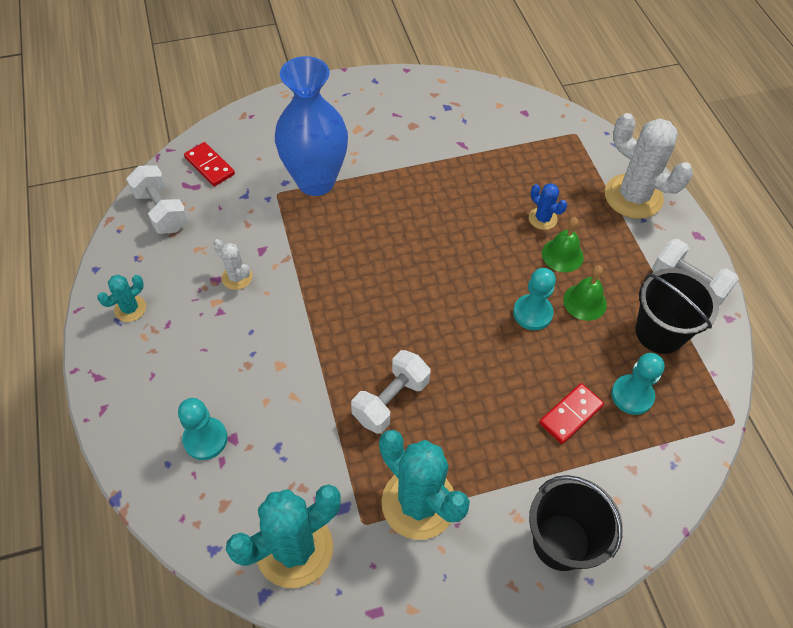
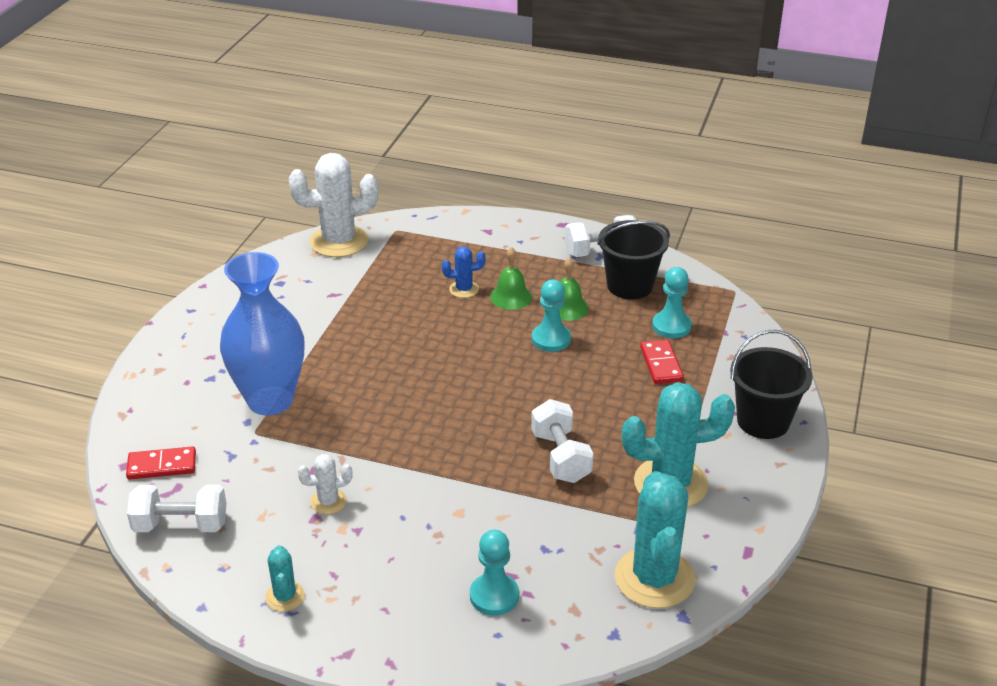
camera: 55 degrees left, 20 degrees down
white cactus [605,113,693,219] -> white cactus moved to [289,153,378,257]

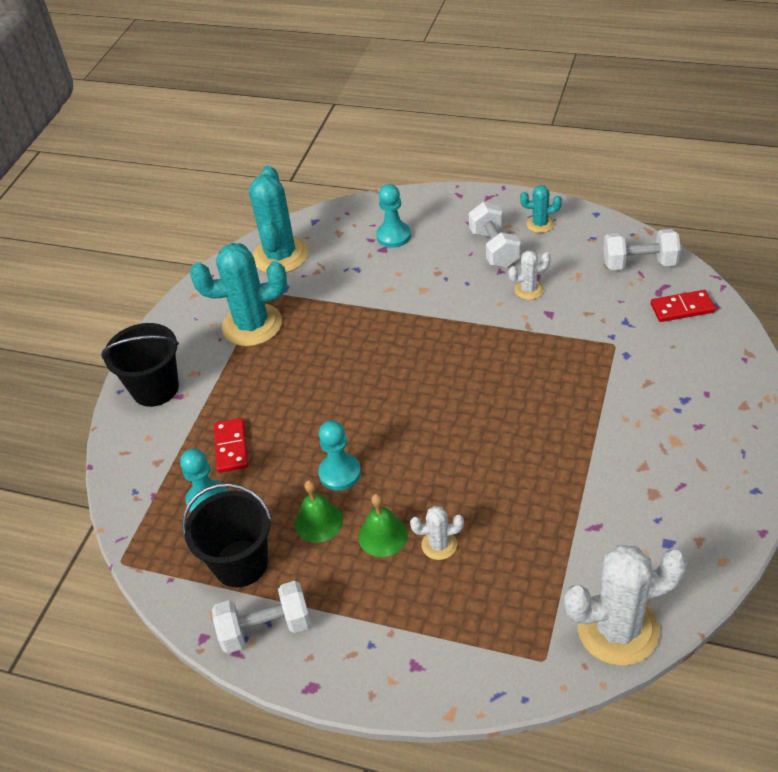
camera: 175 degrees left, 10 degrees up
blue vase [220,252,304,416] -> none
turquoise cactus [265,545,305,612] -> turquoise cactus turned 75 degrees counterclockwise [520,185,562,233]
blue cactus [442,246,486,298] -> white cactus [410,506,464,560]
white dumbbell [531,399,593,483] -> white dumbbell moved to [469,202,521,268]

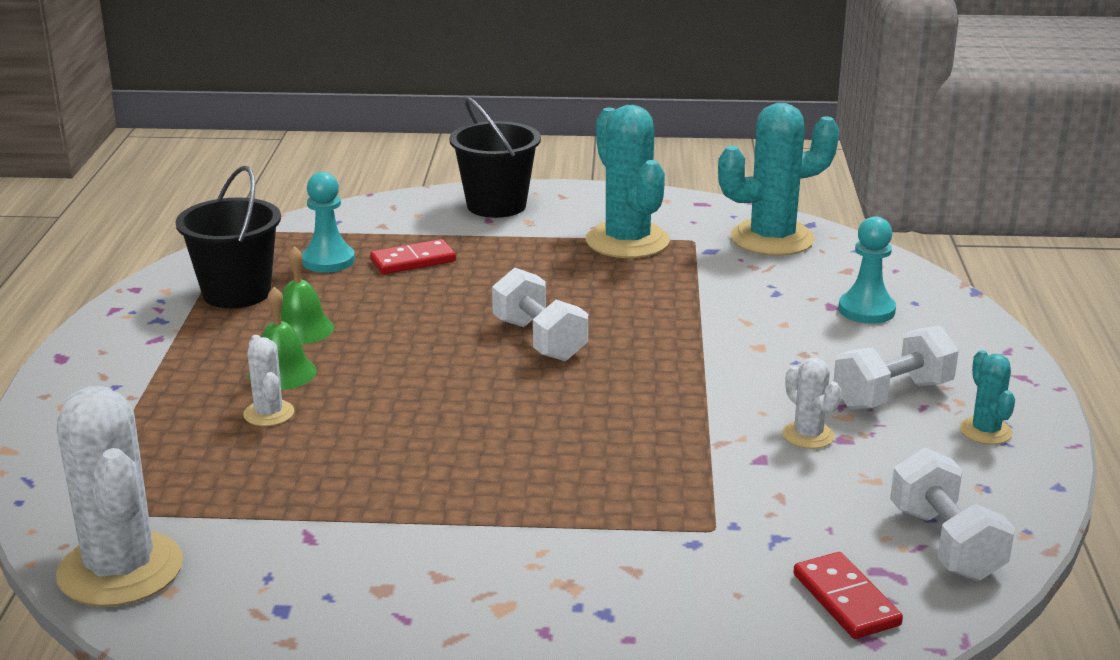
camera: 70 degrees right, 20 degrees down
white dumbbell [212,581,311,653] -> white dumbbell moved to [492,268,588,361]
turquoise pawn [318,420,361,491] -> none

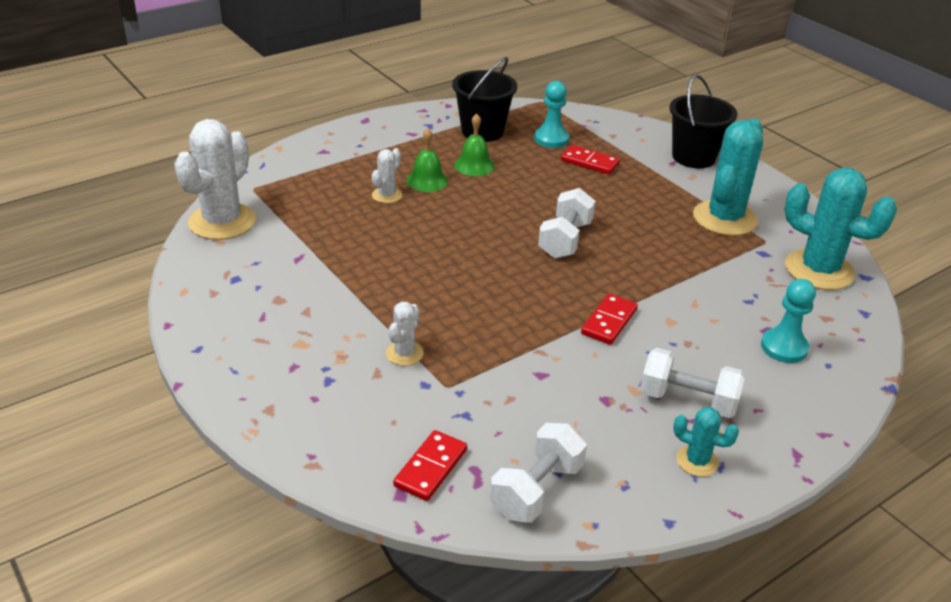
camera: 50 degrees right, 10 degrees up
white cactus [783,358,842,449] -> white cactus moved to [386,302,424,366]
turquoise cactus [960,350,1015,444] -> turquoise cactus turned 75 degrees clockwise [673,407,739,477]
none -> red domino [581,294,638,345]

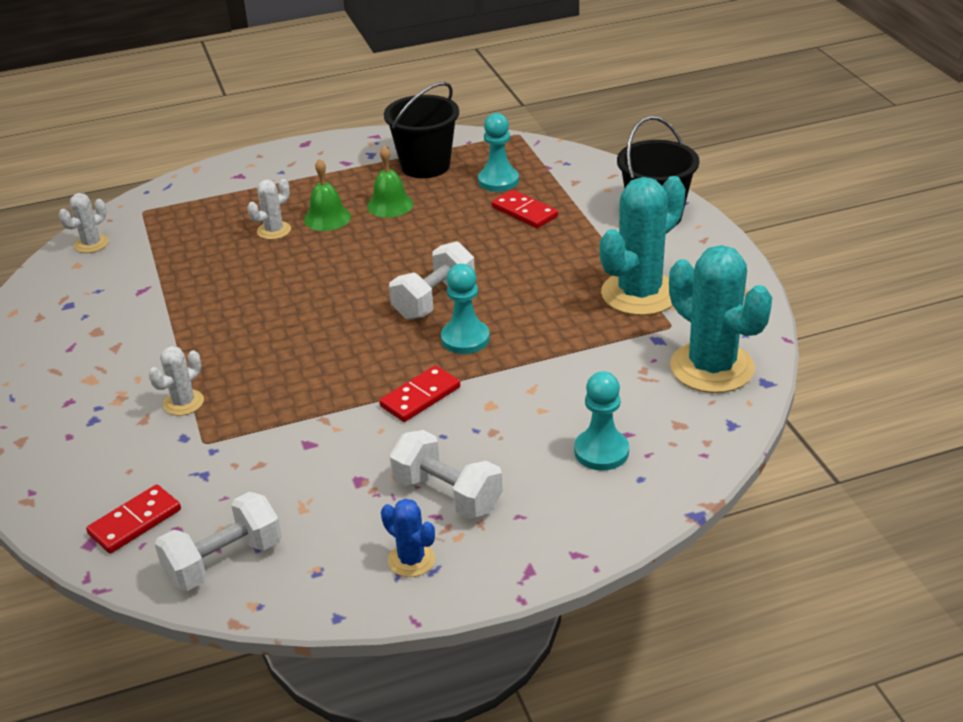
camera: 20 degrees right, 0 degrees up
white cactus [174,119,256,240] -> white cactus [59,193,109,253], size x0.48
turquoise cactus [673,407,739,477] -> blue cactus [381,499,435,577]
none -> turquoise pawn [441,264,490,354]

